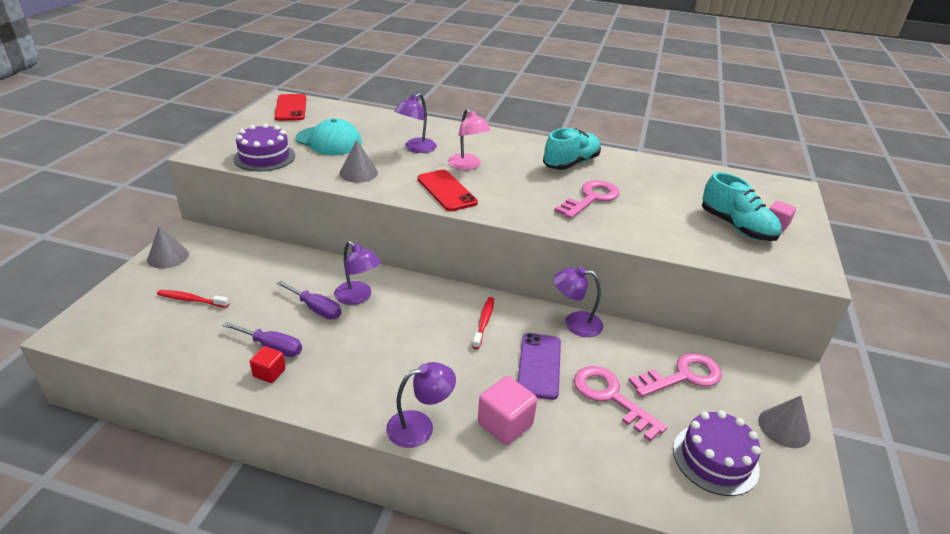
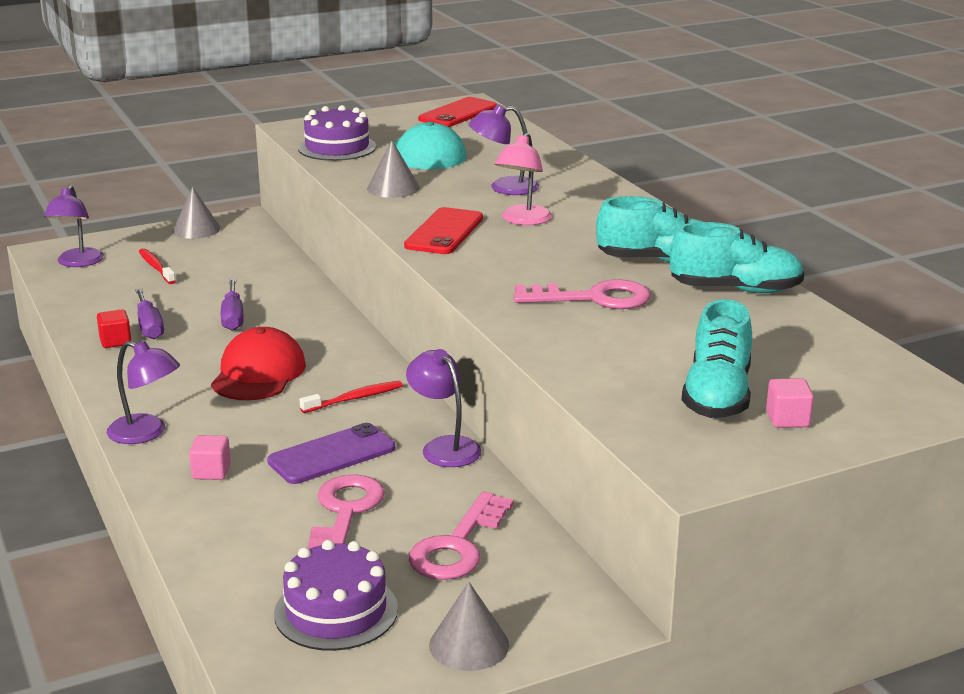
camera: 50 degrees right, 10 degrees down
purple lamp [334,241,380,305] -> purple lamp moved to [44,185,104,267]
pink cube [478,376,537,445] -> pink cube [189,435,231,480], size x0.61
pink key [628,353,722,397] -> pink key turned 90 degrees clockwise [409,492,514,580]
none -> red cap [211,327,306,400]
none -> turquoise shoe [670,222,804,293]

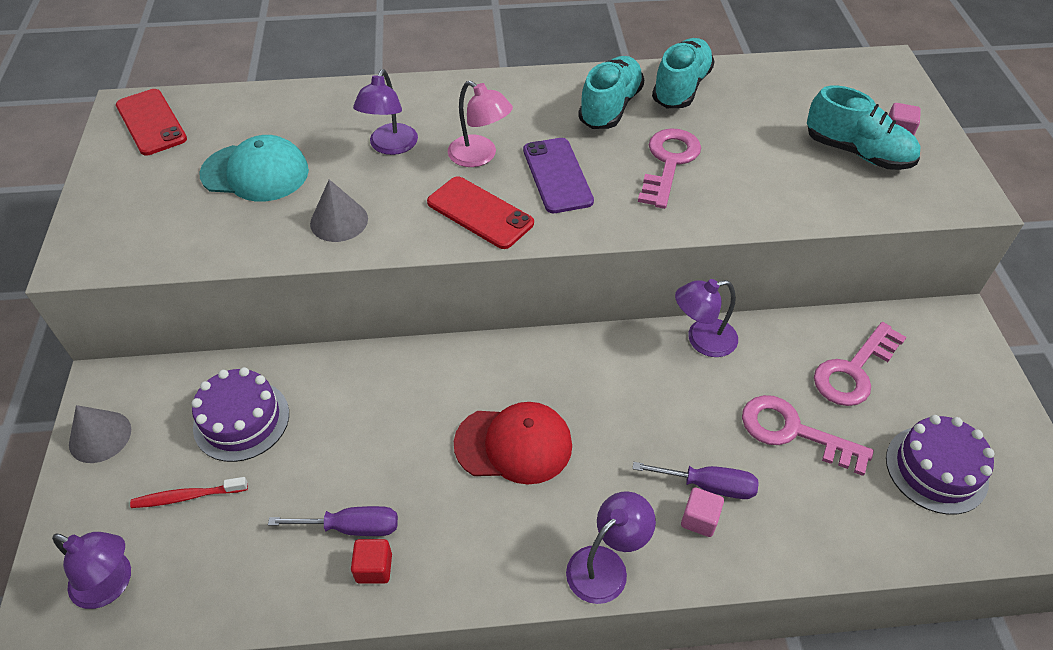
camera: 70 degrees left, 25 degrees up
red cap [211,327,306,400] -> red cap turned 150 degrees clockwise [454,402,572,485]
purple screwdriver [221,279,244,331] -> purple screwdriver moved to [633,462,759,499]
purple phone [267,423,395,484] -> purple phone moved to [523,138,594,213]
purple cake [298,105,376,161] -> purple cake moved to [191,367,289,462]
red toothbrush [299,381,403,413] -> none
pink key [409,492,514,580] -> pink key turned 90 degrees clockwise [814,322,907,406]
grey cone [429,582,509,671] -> none

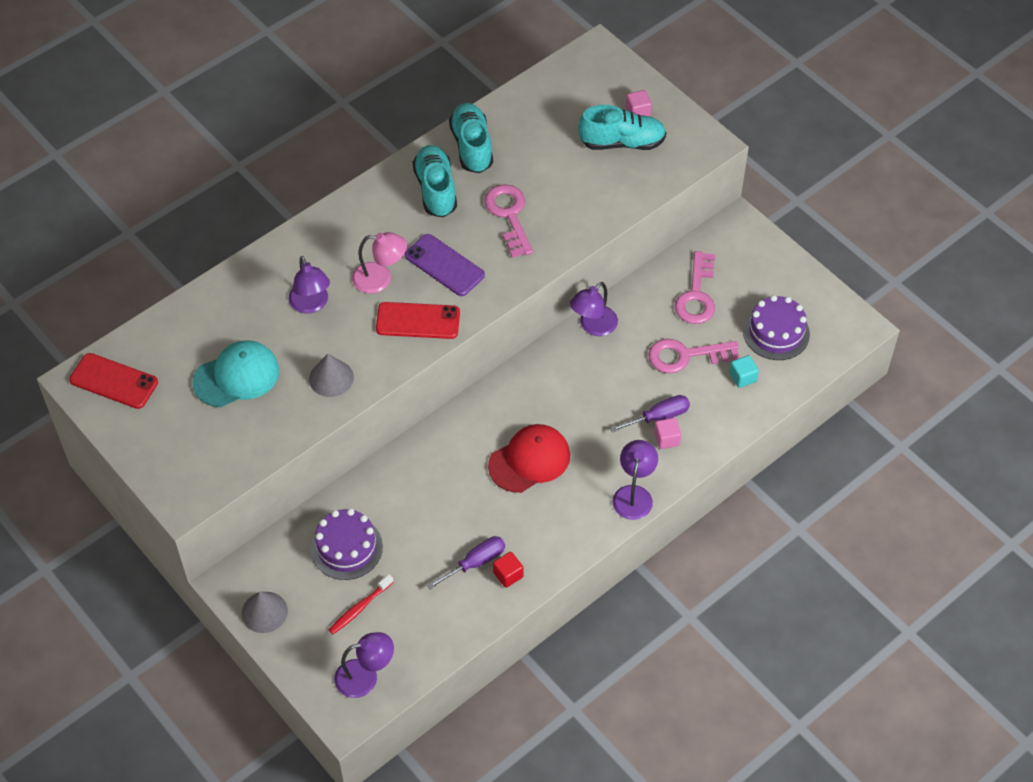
camera: 35 degrees left, 5 degrees up
none -> turquoise cube [729,355,759,388]

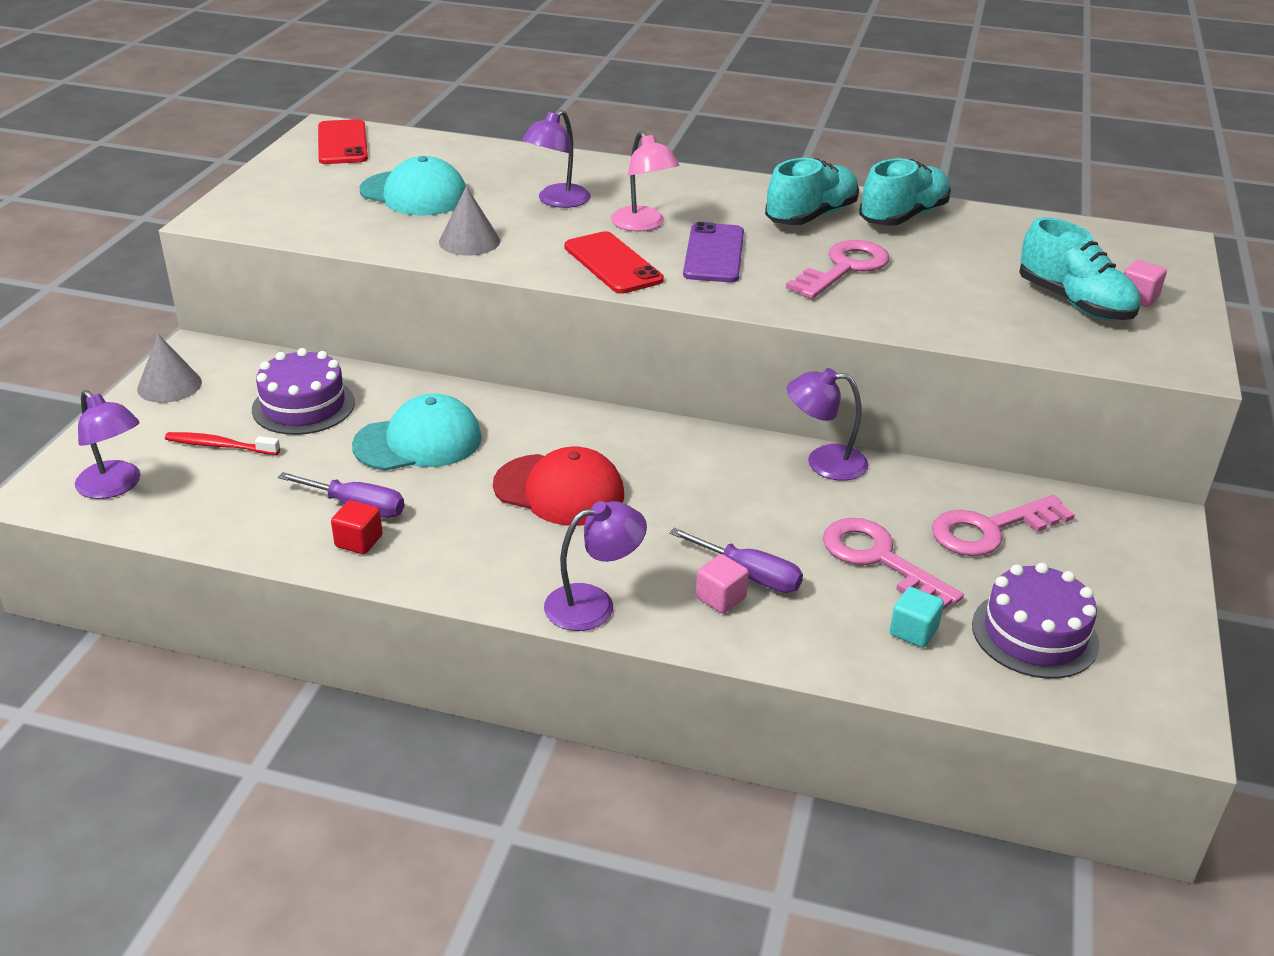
camera: 55 degrees right, 20 degrees down
none -> turquoise cap [352,393,482,471]

